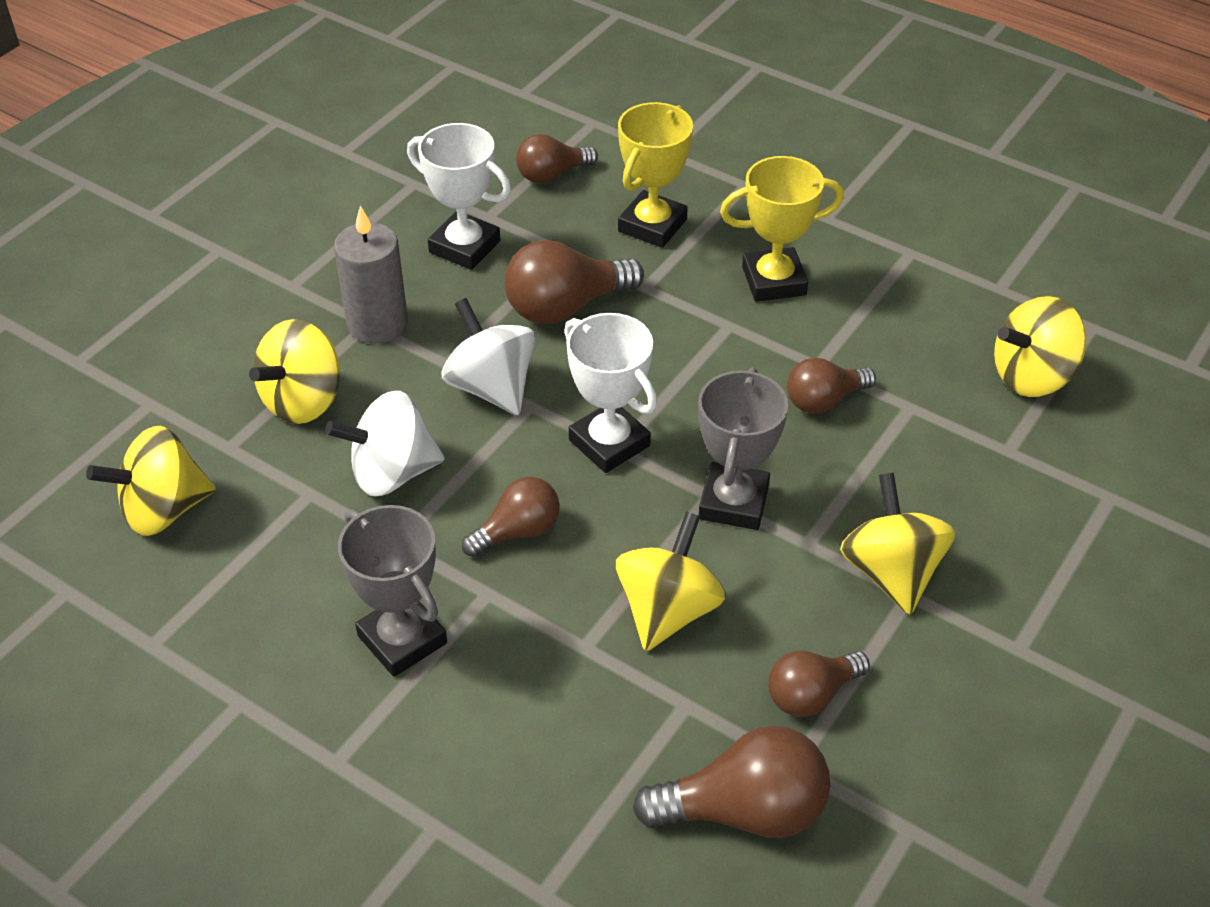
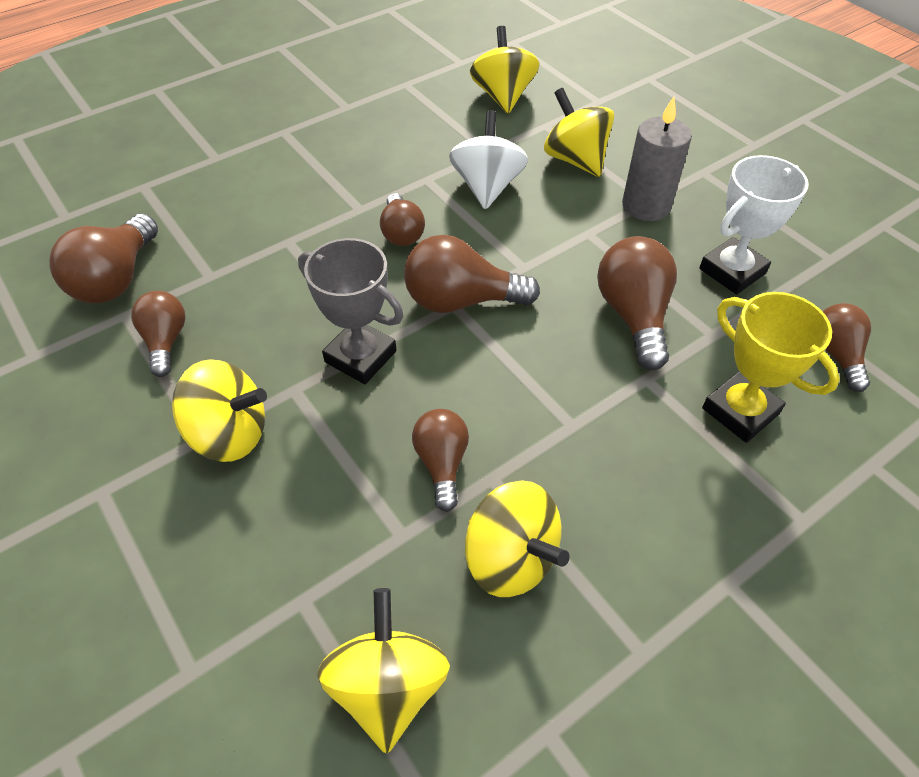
camera: 110 degrees right, 5 degrees up
grey trophy [338,505,447,677] -> none
white spinning top [442,298,535,415] -> none
white trophy [564,313,657,473] -> brown light bulb [404,235,540,313]
yellow spinning top [615,511,726,651] -> yellow spinning top moved to [465,480,570,597]
yellow trophy [720,156,844,302] -> none

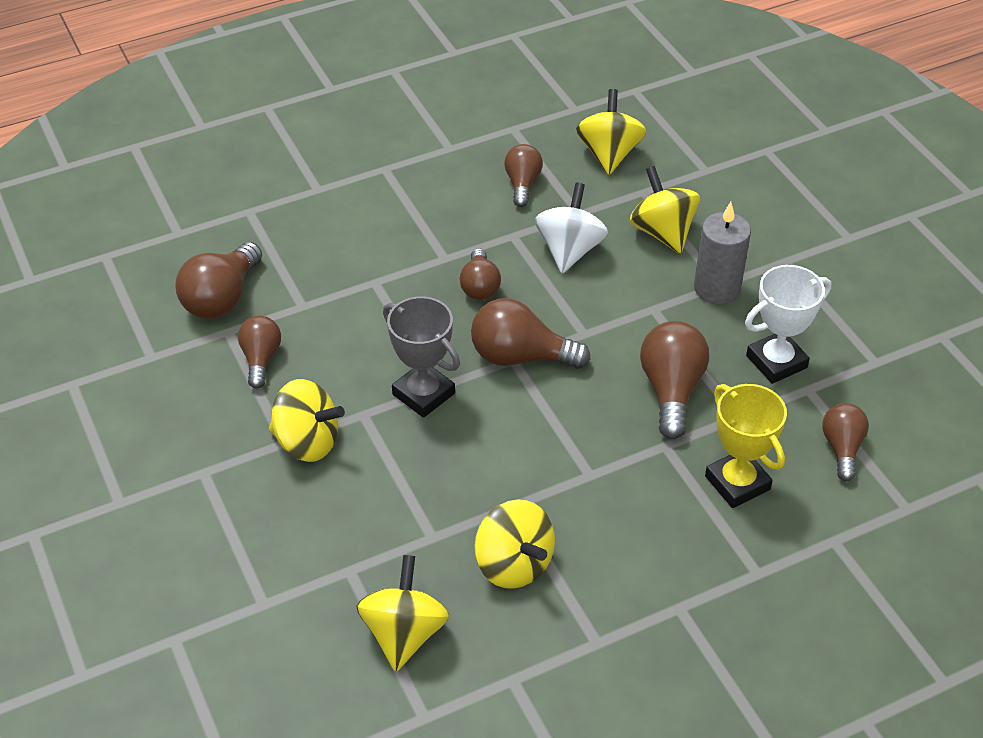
camera: 10 degrees right, 5 degrees down
brown light bulb [412,409,469,512] -> brown light bulb moved to [504,144,543,207]

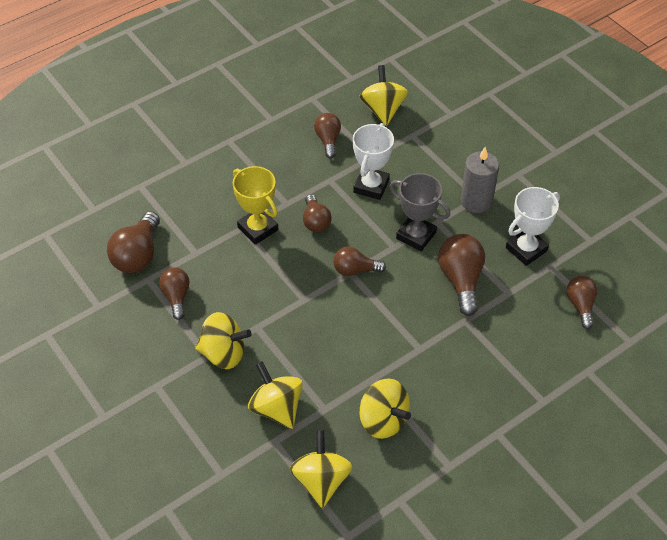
camera: 10 degrees left, 5 degrees up
grey trophy [383,296,460,418] -> grey trophy moved to [389,173,450,251]
brown light bulb [471,298,590,369] -> brown light bulb [333,246,386,276], size x0.64
white spinning top [535,183,608,273] -> white trophy [353,123,394,200]
yellow spinning top [630,166,700,254] -> yellow spinning top moved to [248,361,303,429]
yellow trophy [705,384,787,508] -> yellow trophy moved to [233,166,278,245]

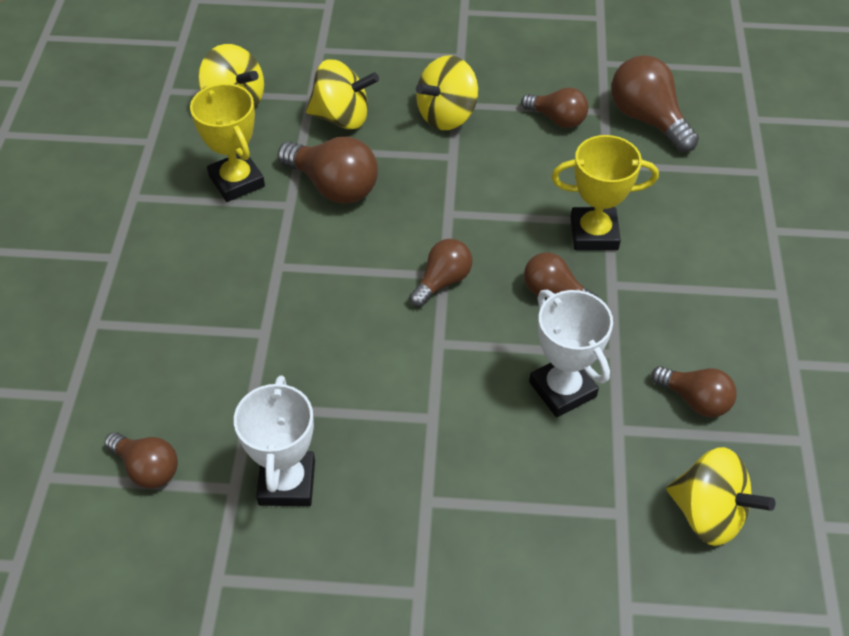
camera: 130 degrees right, 0 degrees up
yellow spinning top [360,378,411,439] -> yellow trophy [190,83,265,202]
grey trophy [389,173,450,251] -> none
brown light bulb [438,234,485,316] -> brown light bulb moved to [278,137,378,204]
grey candle [461,147,499,213] -> none

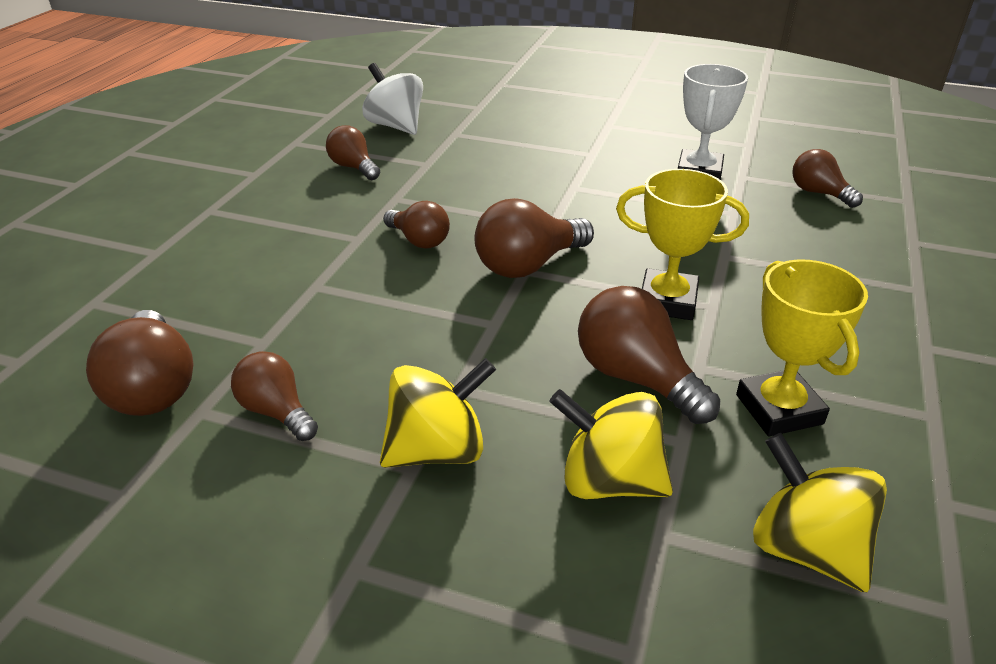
camera: 165 degrees left, 15 degrees down
brown light bulb [409,239,472,307] -> brown light bulb [475,198,594,278], size x1.57
white trophy [529,290,613,417] -> none
yellow trophy [551,135,659,250] -> yellow trophy moved to [616,169,749,320]
yellow spinning top [666,447,775,546] -> white spinning top [362,63,423,135]

